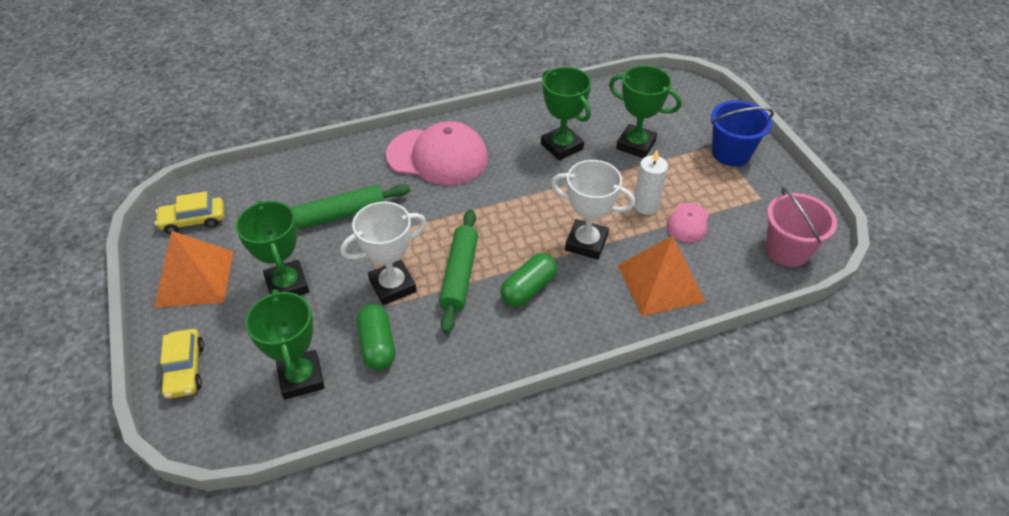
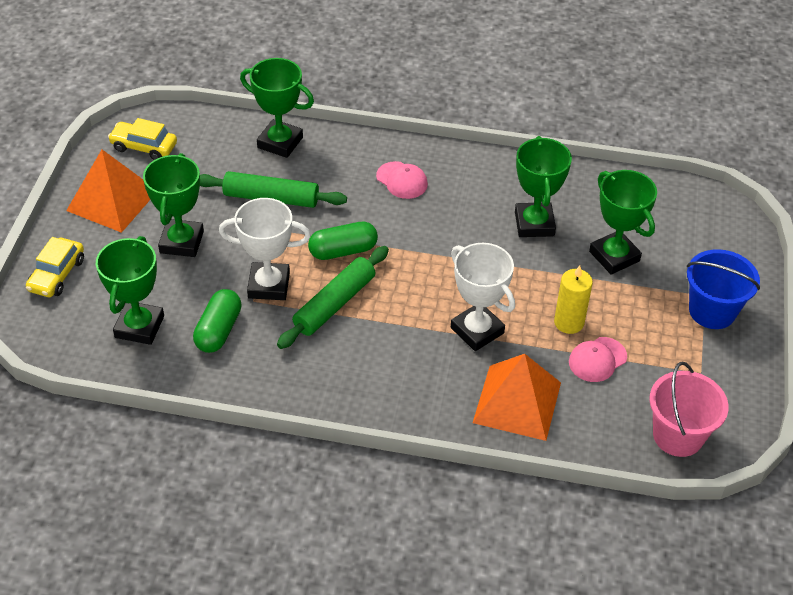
camera: 30 degrees right, 0 degrees up
pink cap [386,121,488,185] -> pink cap [376,161,428,199], size x0.49
green capsule [500,253,557,307] -> green capsule moved to [308,222,378,260]
white candle [634,150,668,215] -> yellow candle [554,265,593,334]
none -> green trophy [240,58,314,158]

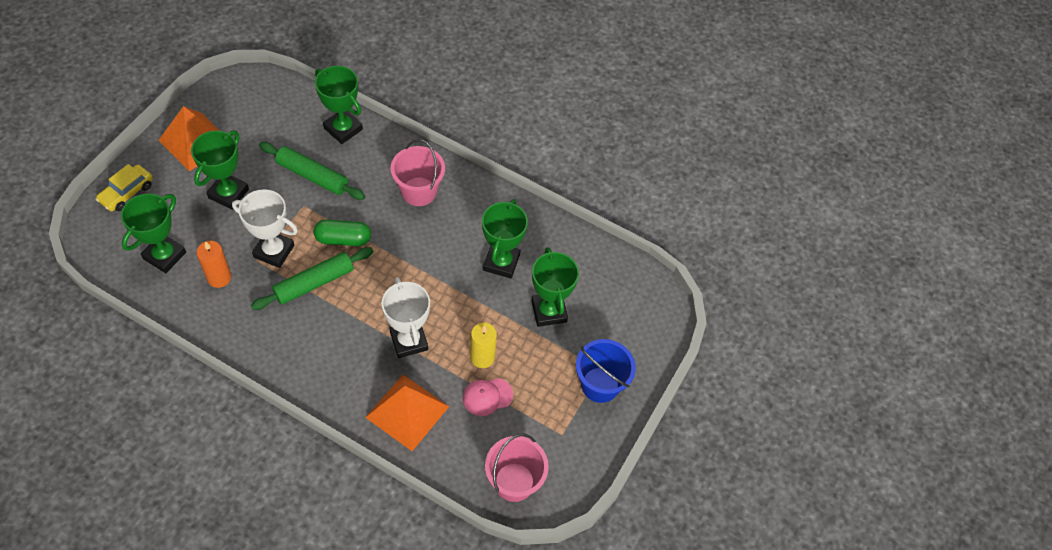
camera: 15 degrees right, 10 degrees up
yellow car [108,118,177,160] -> none
green capsule [193,289,241,353] -> orange candle [197,241,231,288]
pink cap [376,161,428,199] -> pink bucket [391,139,445,206]

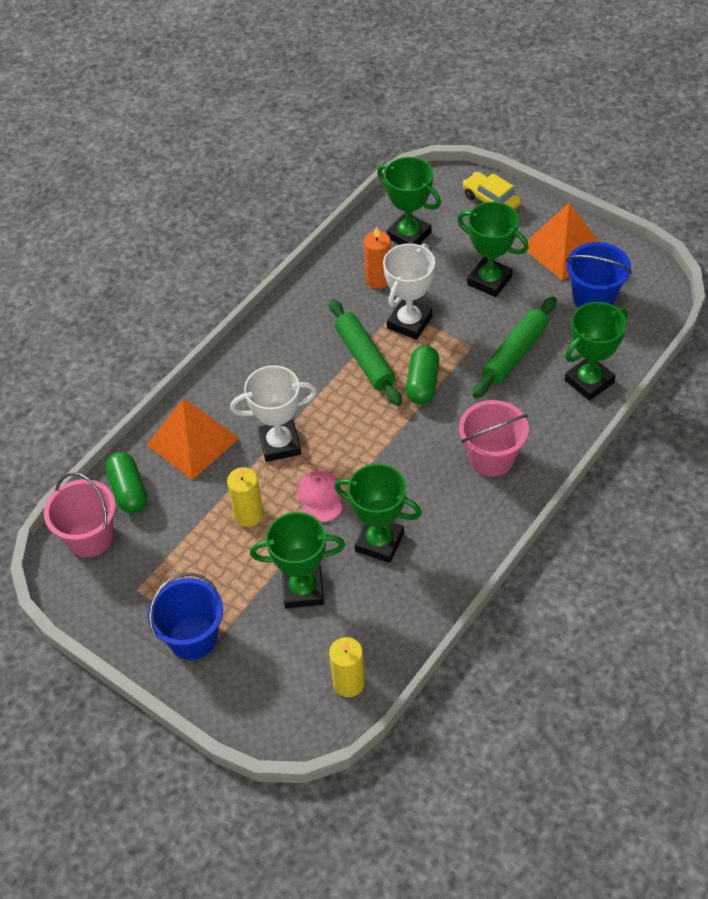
camera: 105 degrees right, 5 degrees down
pink cap [463,378,513,416] -> pink cap moved to [298,470,342,522]
none -> green capsule [105,452,147,513]
none -> yellow candle [329,637,365,697]
none -> blue bucket [566,242,632,308]

